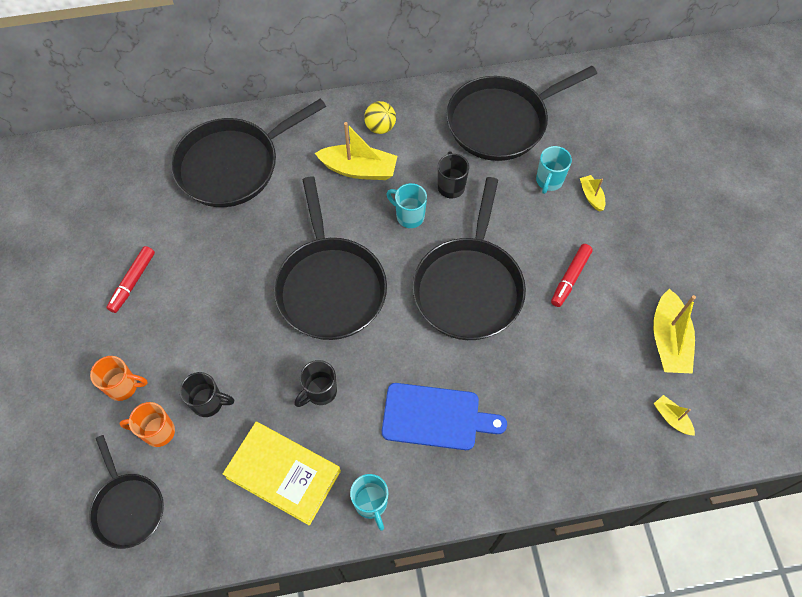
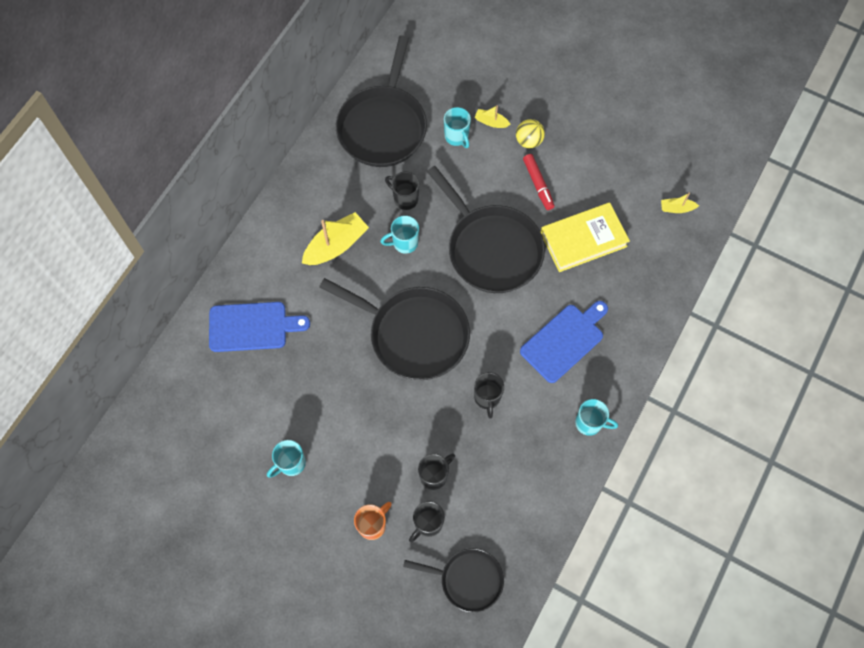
camera: 50 degrees left, 5 degrees up
red marker [106,246,155,313] -> turquoise mug [267,440,306,478]
orange mug [120,402,175,447] -> black mug [409,501,445,542]
black pan [171,98,326,207] -> blue cutting board [209,302,310,352]
yellow book [223,422,341,526] -> yellow book moved to [541,202,630,272]
yellow ball [364,101,396,134] -> yellow ball moved to [516,119,545,148]
yellow boat [653,289,696,374] -> none

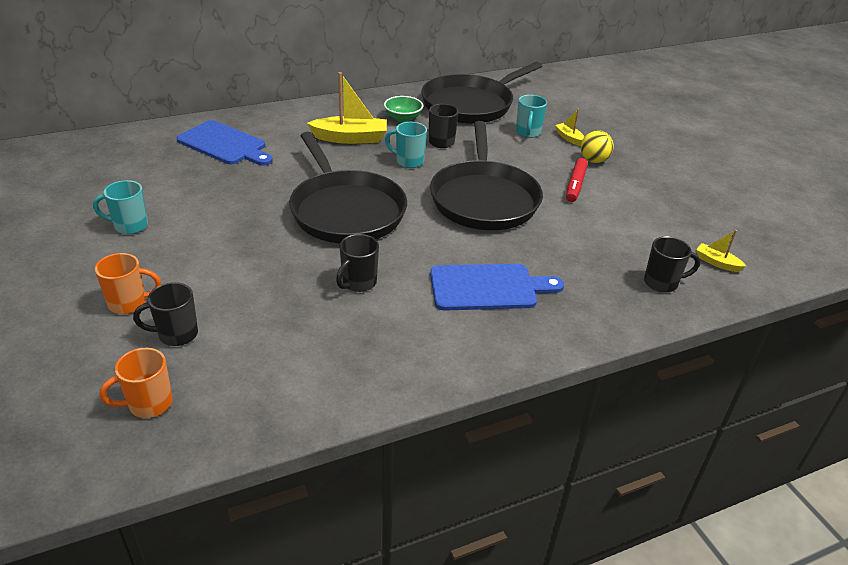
camera: 35 degrees right, 30 degrees down
black pan [403,548,504,612] -> orange mug [100,348,173,418]
black mug [418,453,455,490] -> black mug moved to [644,236,700,293]
yellow book [541,202,630,272] -> none
turquoise mug [575,399,618,436] -> none
none -> green bowl [384,96,423,122]

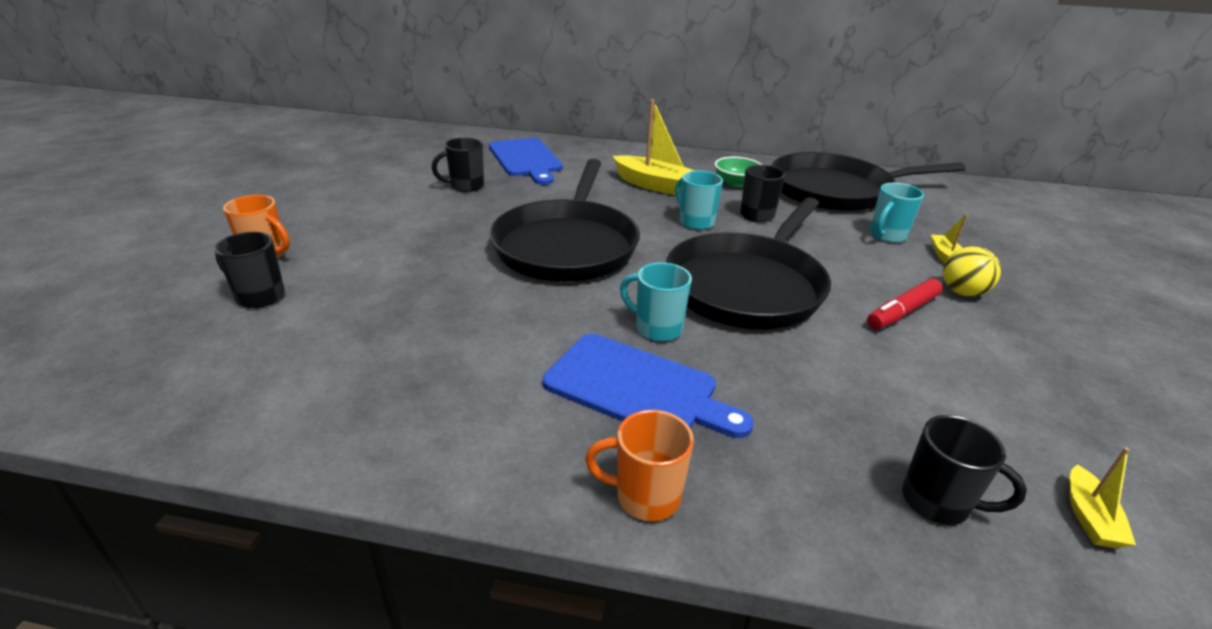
camera: 35 degrees right, 5 degrees down
turquoise mug [93,180,148,234] -> turquoise mug moved to [620,262,692,342]
orange mug [100,348,173,418] -> orange mug moved to [585,410,694,521]
black mug [336,234,379,292] -> black mug moved to [432,137,484,192]
yellow boat [696,230,746,272] -> yellow boat turned 150 degrees counterclockwise [1069,447,1136,548]

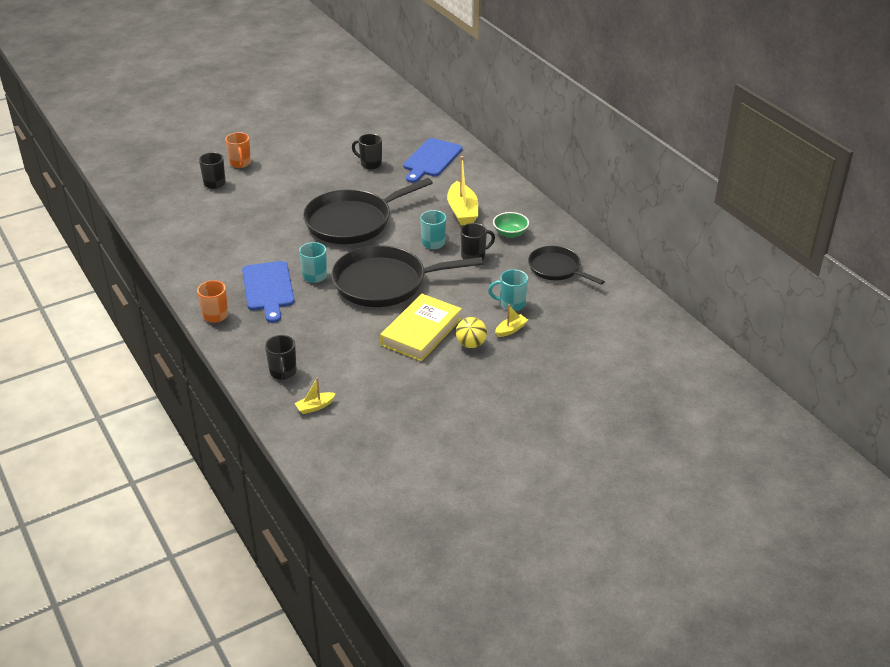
camera: 50 degrees right, 5 degrees up
black pan [771,152,966,211] -> black pan [528,246,605,285], size x0.58
red marker [867,278,943,329] -> yellow book [380,294,462,361]

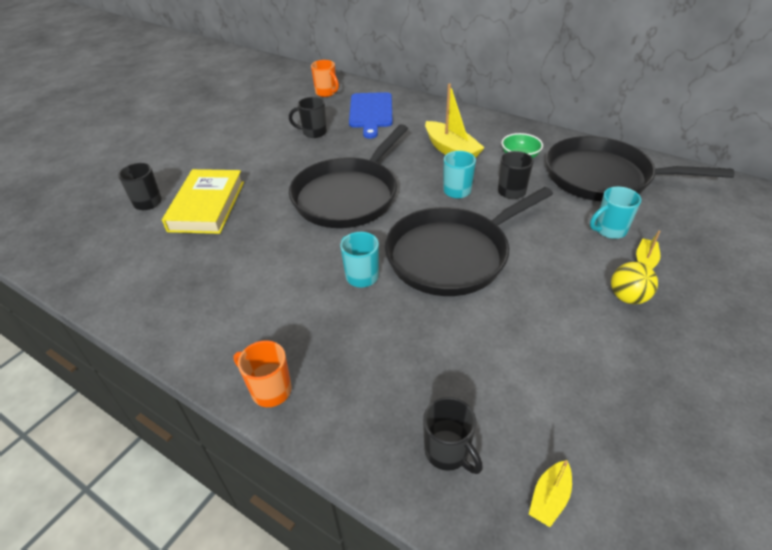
camera: 25 degrees left, 5 degrees up
orange mug [225,132,251,168] -> orange mug moved to [311,60,339,97]
blue cutting board [242,261,295,323] -> none
yellow book [380,294,462,361] -> yellow book moved to [162,169,244,234]
black pan [528,246,605,285] -> black pan [546,136,734,201], size x1.73

